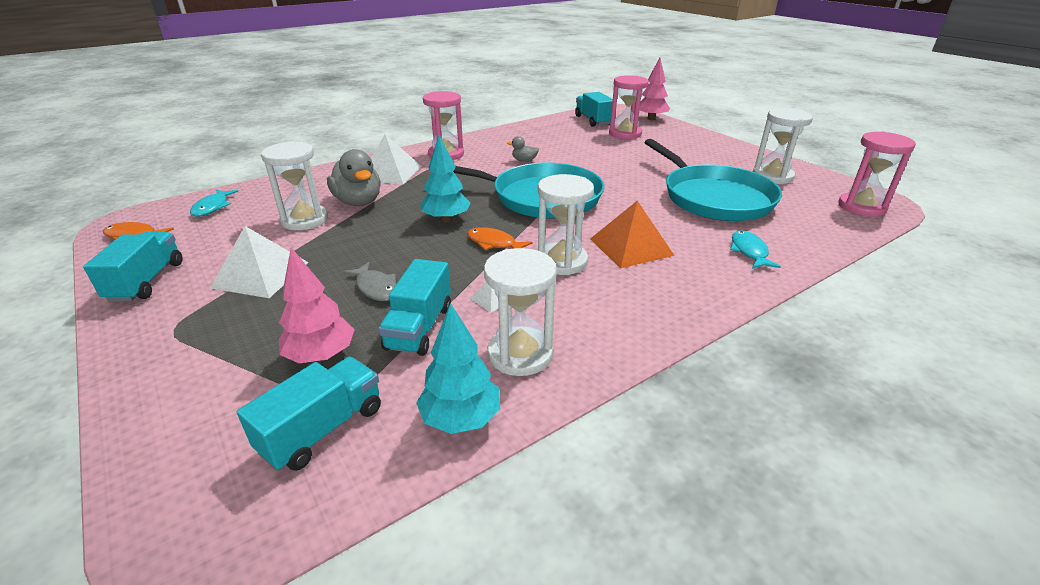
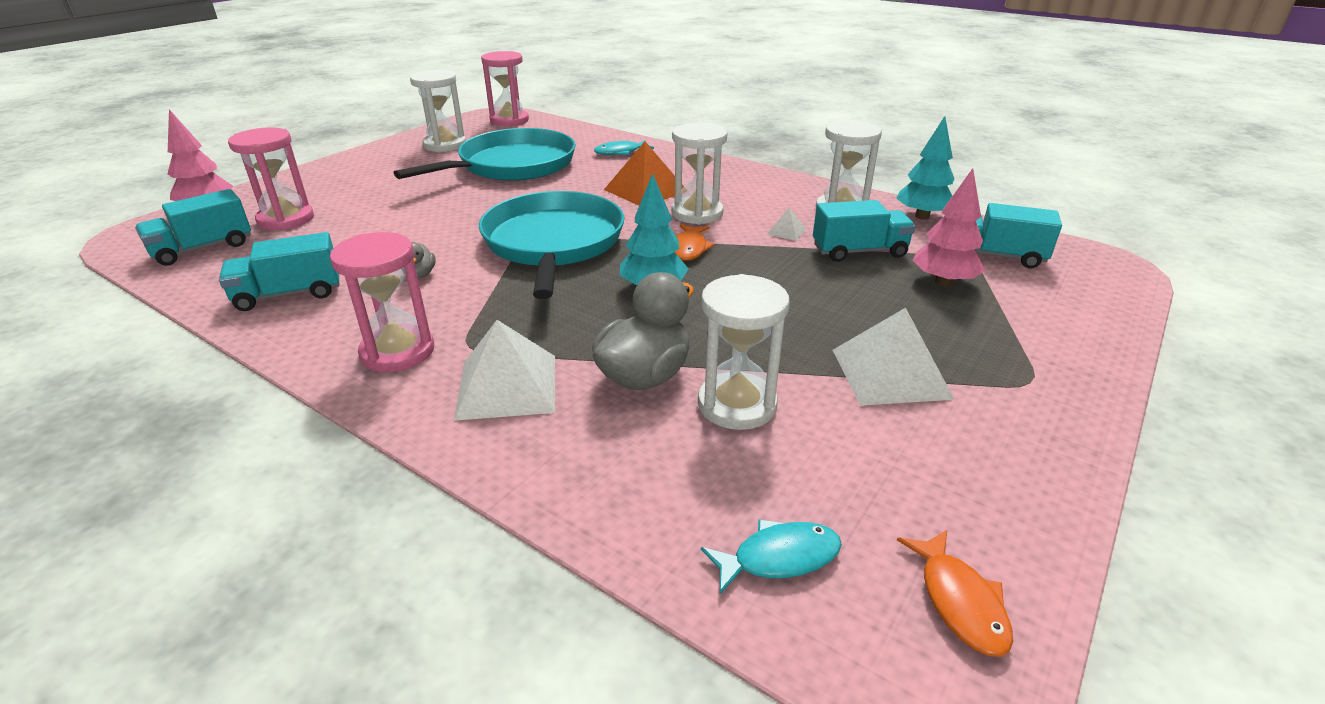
camera: 110 degrees left, 0 degrees up
turquoise truck [83,232,182,302] -> turquoise truck moved to [219,232,339,311]
grey fish [343,262,396,301] -> none

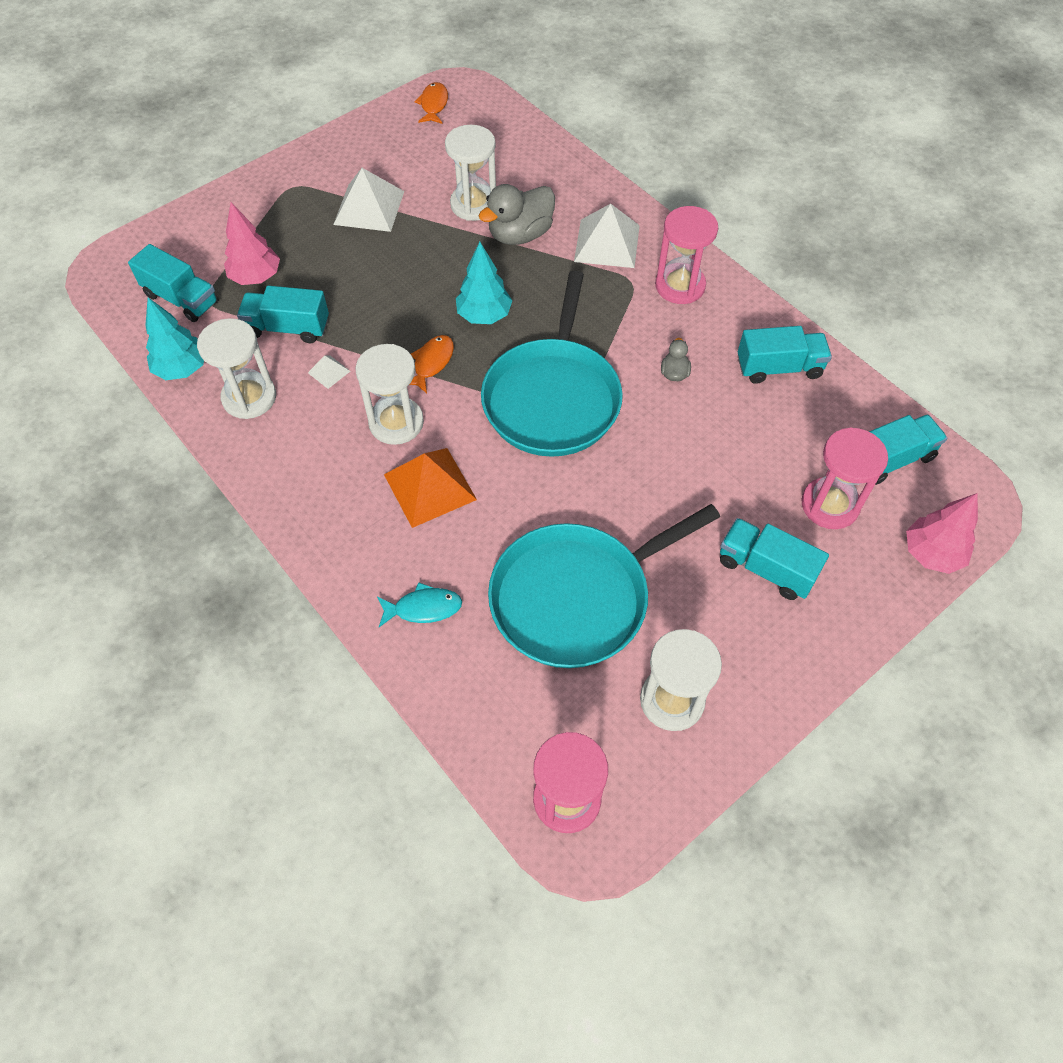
camera: 165 degrees left, 25 degrees up
turquoise fish [701,520,842,594] -> none
none -> turquoise truck [720,518,829,600]

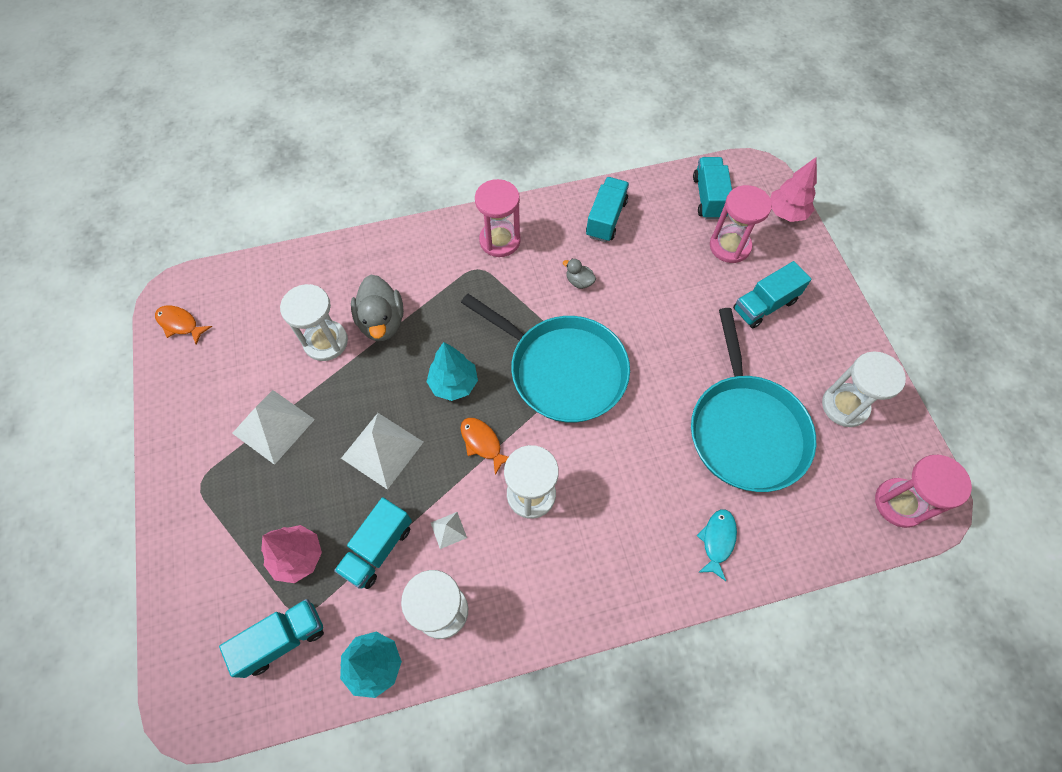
camera: 65 degrees left, 5 degrees up
orange pyramid [384,448,477,528] -> none
white pyramid [574,204,640,268] -> white pyramid moved to [341,413,423,490]

